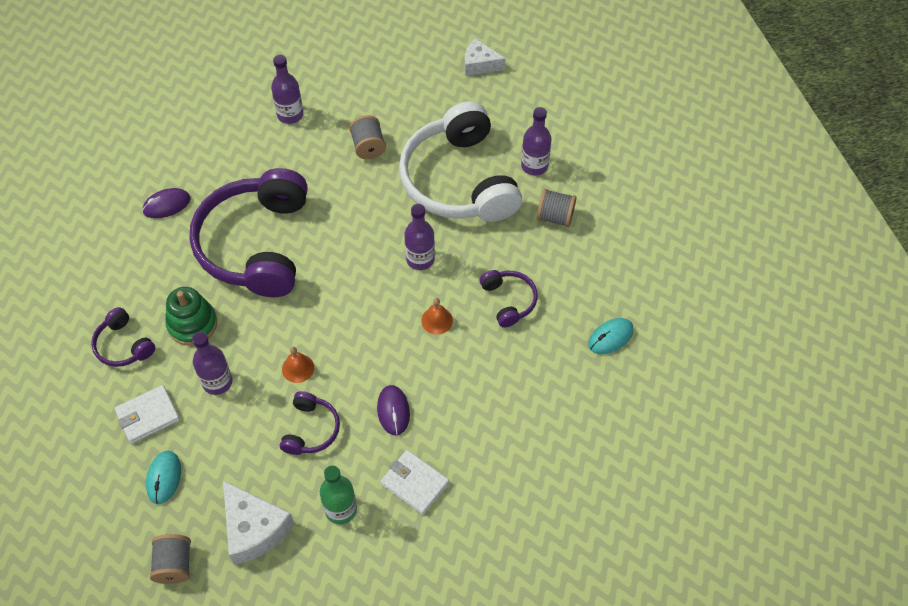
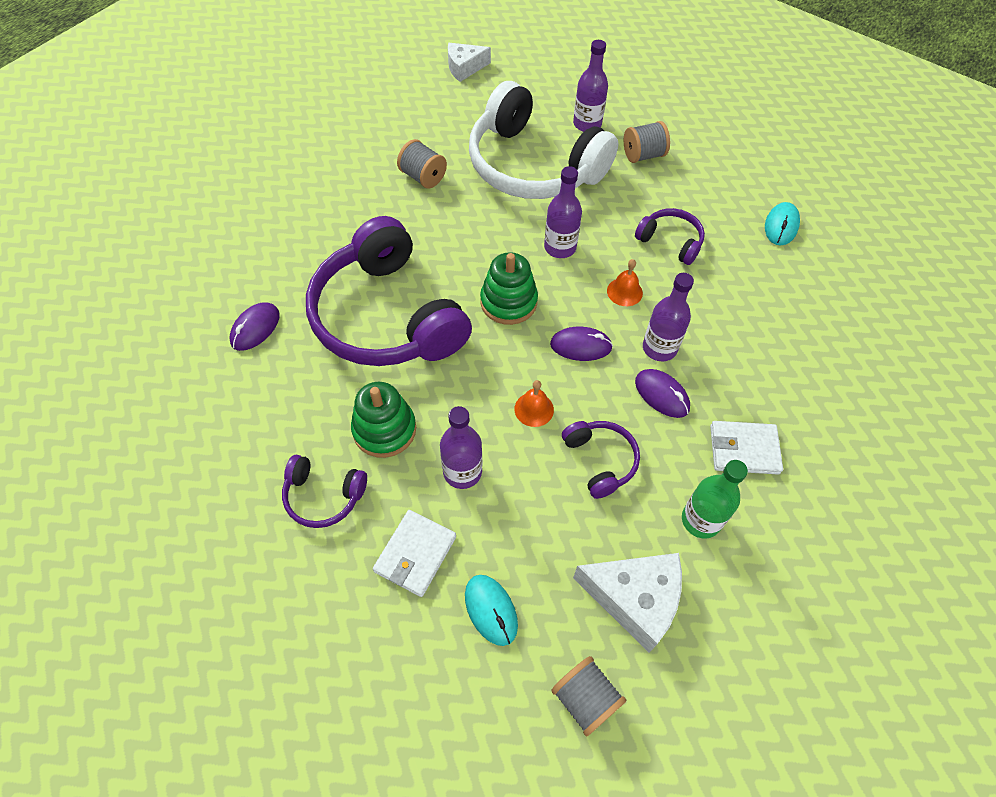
camera: 35 degrees left, 0 degrees up
purple bottle [271,55,303,124] -> purple bottle moved to [643,273,694,361]
none -> green stacking toy [480,252,538,325]
none -> purple mouse [550,327,613,361]

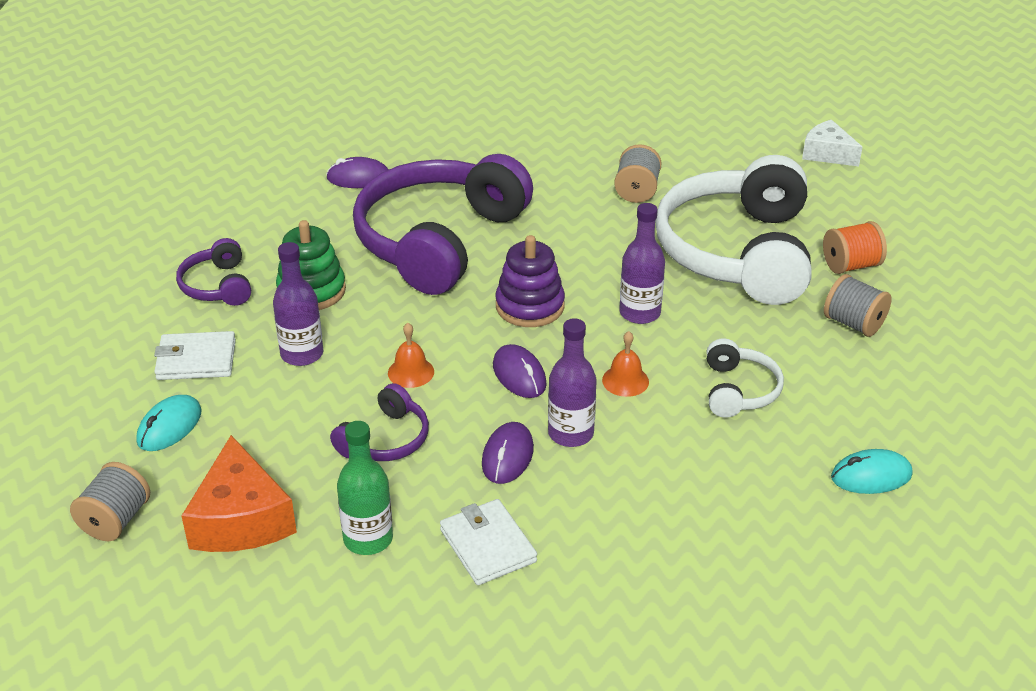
camera: 60 degrees right, 20 degrees down
green stacking toy [480,252,538,325] -> purple stacking toy [495,235,565,327]
purple bottle [573,40,608,132] -> orange spool [823,221,887,274]
white cheese [573,553,682,652] -> orange cheese [182,435,297,552]
purple headphones [635,208,705,265] -> white headphones [706,338,784,418]

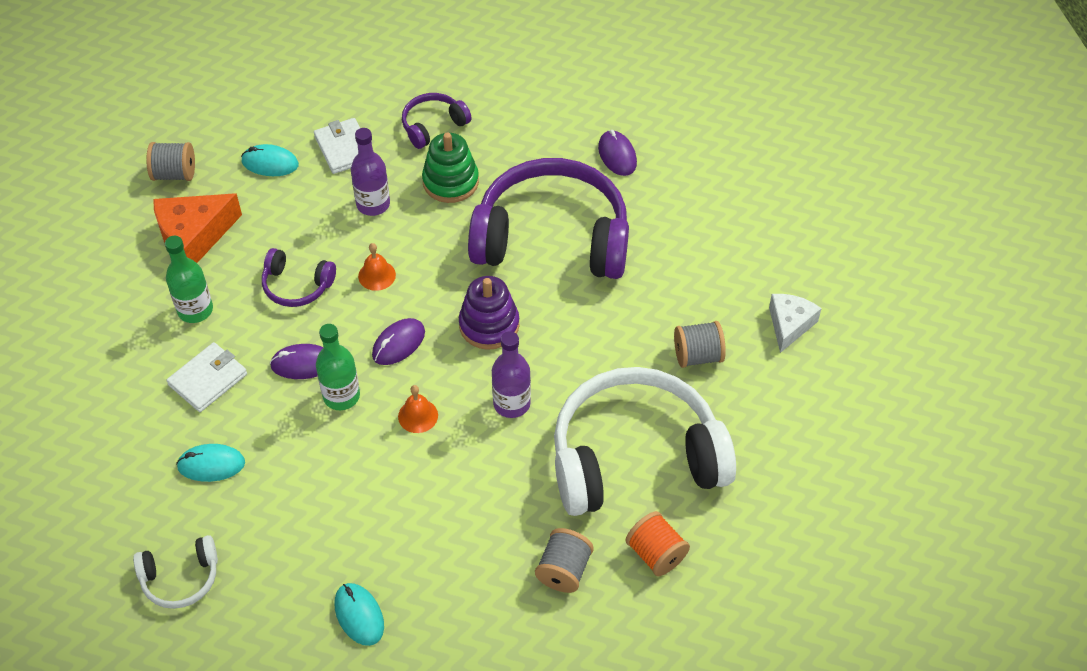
camera: 70 degrees right, 15 degrees up
purple bottle [548,318,597,447] -> green bottle [316,324,360,410]
white headphones [706,338,784,418] -> white headphones moved to [133,535,218,609]
white cheese [802,120,862,166] -> white cheese moved to [769,294,822,353]
none -> turquoise mouse [176,444,245,482]

